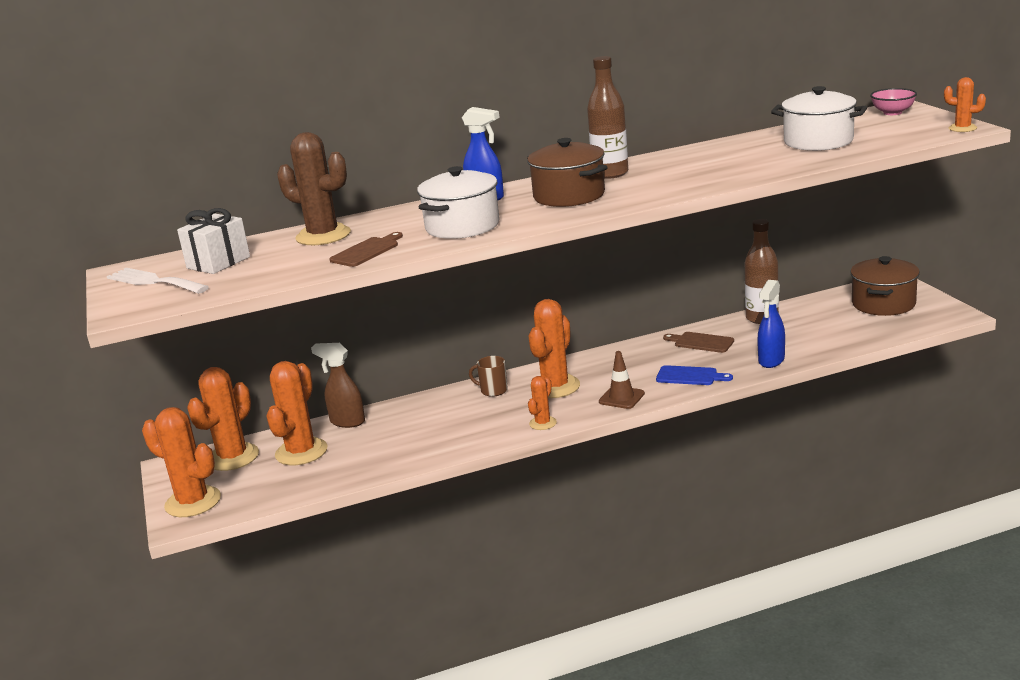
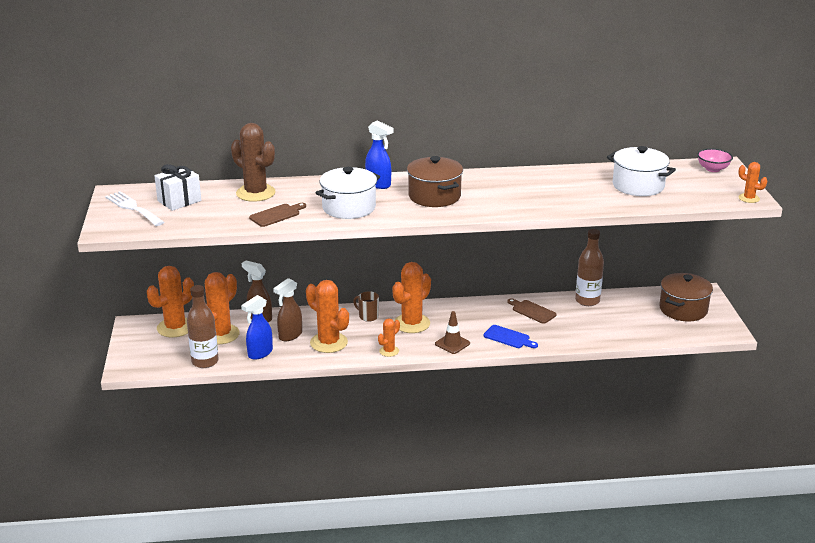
camera: 10 degrees right, 5 degrees up
orange cactus [142,407,221,517] -> orange cactus moved to [306,280,349,353]
brown bottle [587,56,628,179] -> brown bottle moved to [187,285,219,368]
blue spray bottle [757,280,785,368] -> blue spray bottle moved to [241,295,273,360]
none -> brown spray bottle [273,278,302,341]

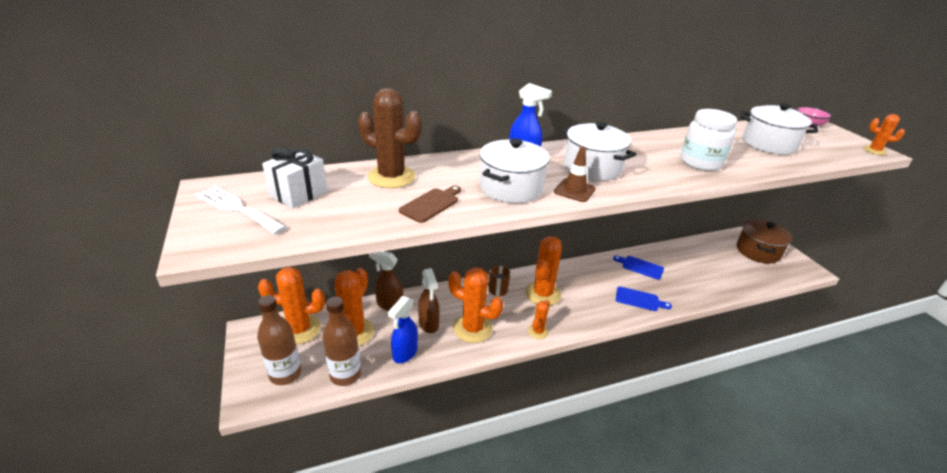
camera: 15 degrees left, 5 degrees up
orange cactus [147,266,194,338] -> orange cactus turned 60 degrees clockwise [258,267,325,344]
brown spray bottle [273,278,302,341] -> brown spray bottle turned 45 degrees counterclockwise [418,268,440,333]
brown pot [407,156,463,207] -> white pot [562,122,636,181]
brown traffic cone [435,311,470,354] -> brown traffic cone moved to [554,146,596,202]
brown cutting board [507,298,556,324] -> blue cutting board [613,256,664,280]
brown bottle [575,229,604,306] -> brown bottle moved to [257,295,301,385]
none -> white jar [680,109,737,171]

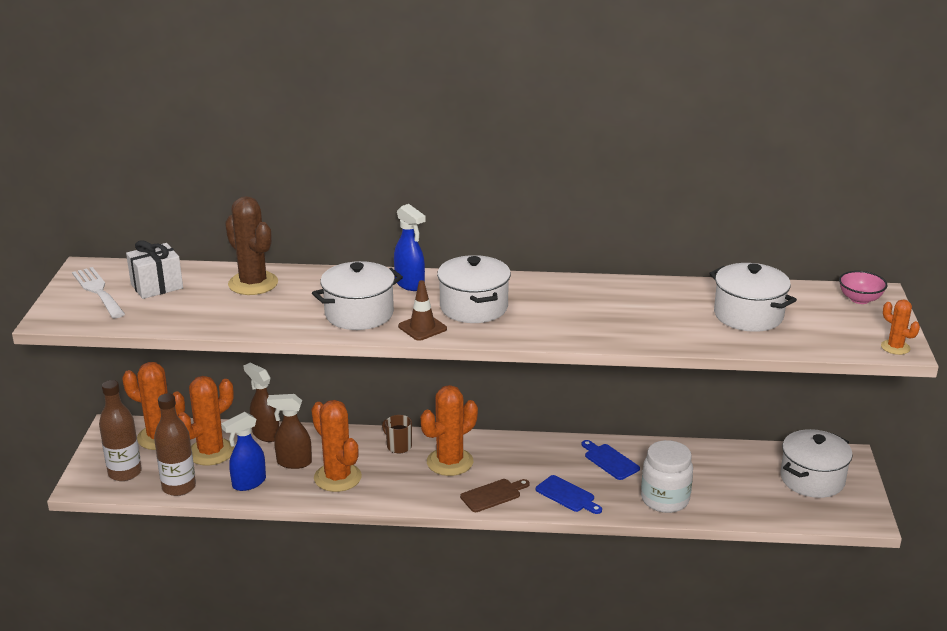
camera: 25 degrees right, 5 degrees down
brown cutting board [399,186,461,223] -> brown cutting board moved to [460,479,529,512]
brown spray bottle [418,268,440,333] -> brown spray bottle turned 90 degrees clockwise [267,394,312,469]
orange cactus [528,300,550,339] -> none
white jar [680,109,737,171] -> white jar moved to [641,440,693,513]
brown pot [737,219,792,264] -> white pot [780,429,853,498]

